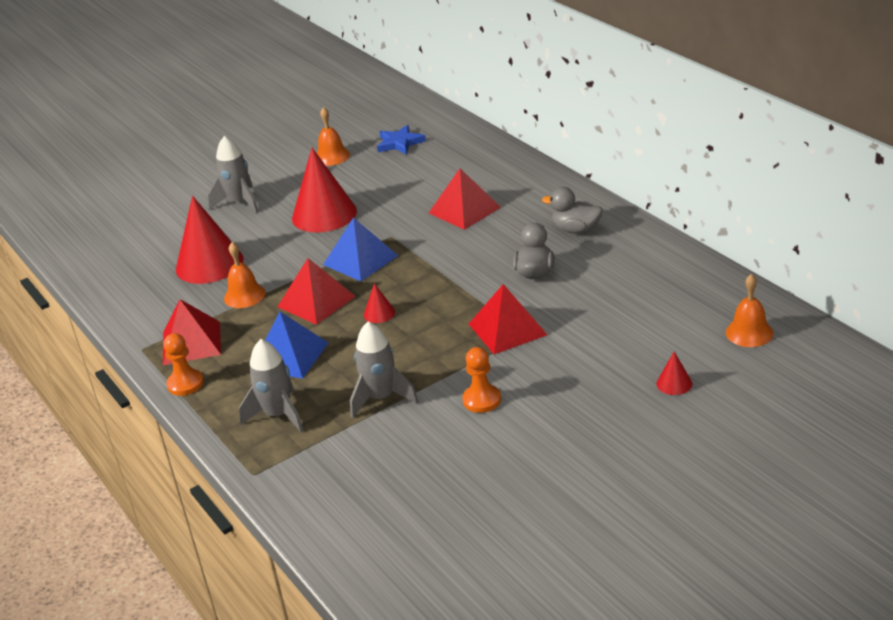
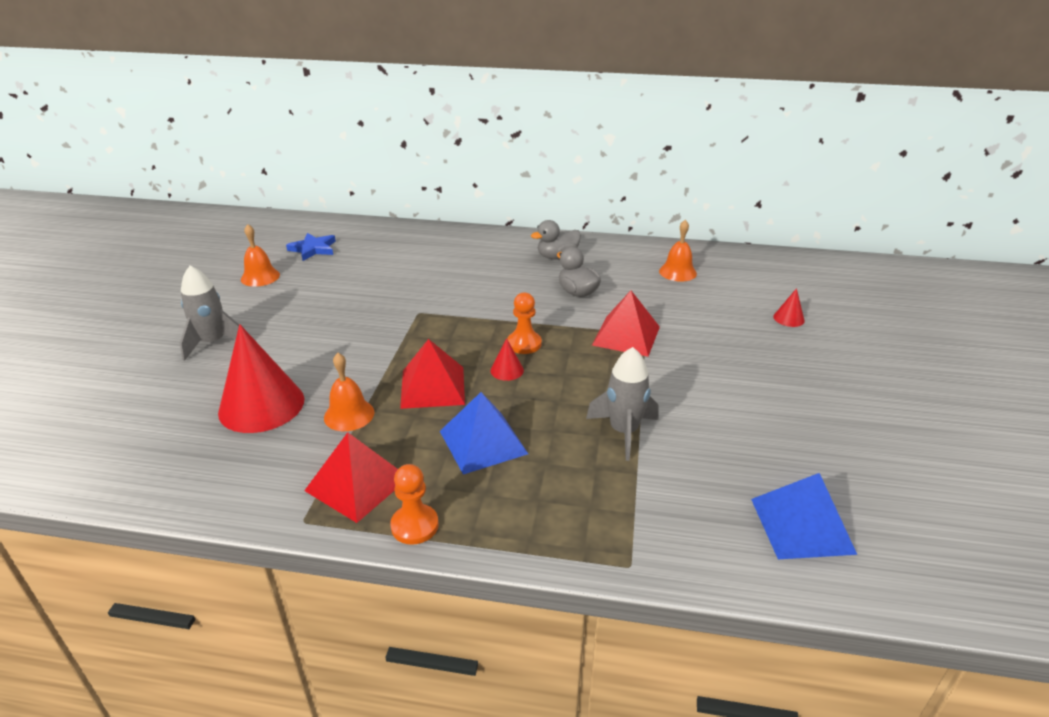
camera: 50 degrees left, 0 degrees up
grey rocket [239,339,304,432] -> none
red cone [292,148,357,233] -> none
blue pyramid [323,217,398,281] -> blue pyramid moved to [751,473,857,559]
red pyramid [429,169,501,230] -> none
orange pawn [462,347,501,413] -> orange pawn moved to [507,292,542,354]
orange bell [726,274,773,347] -> orange bell moved to [659,220,697,282]

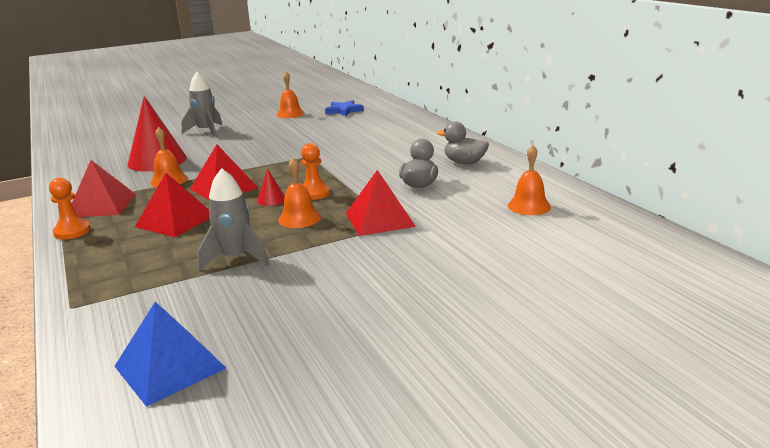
camera: 55 degrees right, 10 degrees down
blue pyramid [440,392,528,475] -> red pyramid [135,173,209,237]
red cone [773,288,805,327] -> none
none -> orange bell [278,157,321,228]

